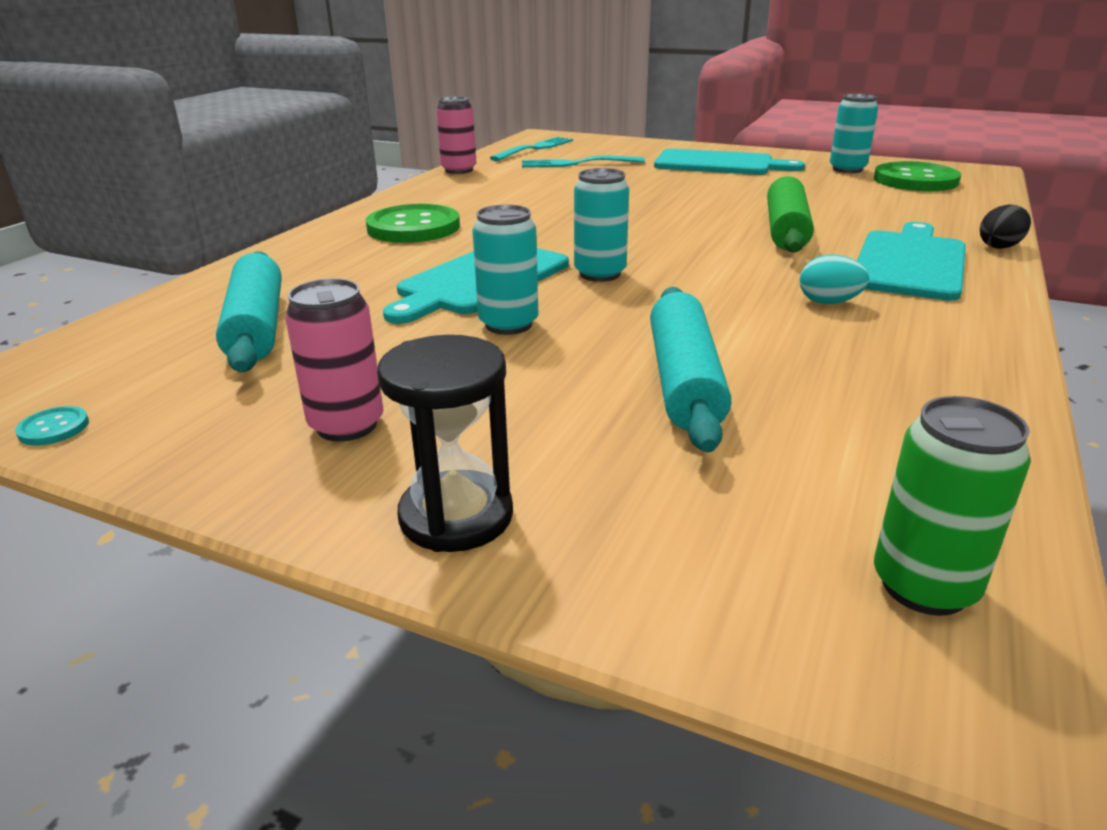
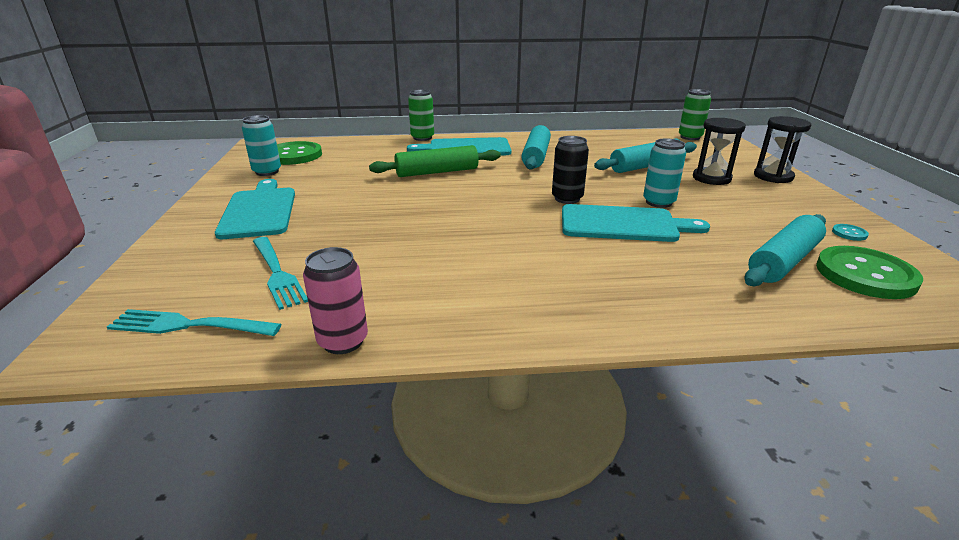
camera: 120 degrees left, 0 degrees up
turquoise button [15,406,89,445] -> turquoise button moved to [832,224,869,241]
pink can [285,278,384,442] -> none
green button [366,204,460,243] -> green button moved to [816,246,923,299]
turquoise can [574,168,629,282] -> black can [552,136,589,204]
turquoise egg [800,255,869,304] -> turquoise rolling pin [521,125,551,170]
black egg [980,205,1031,249] -> green can [408,90,434,141]
none -> black hourglass [693,118,746,185]

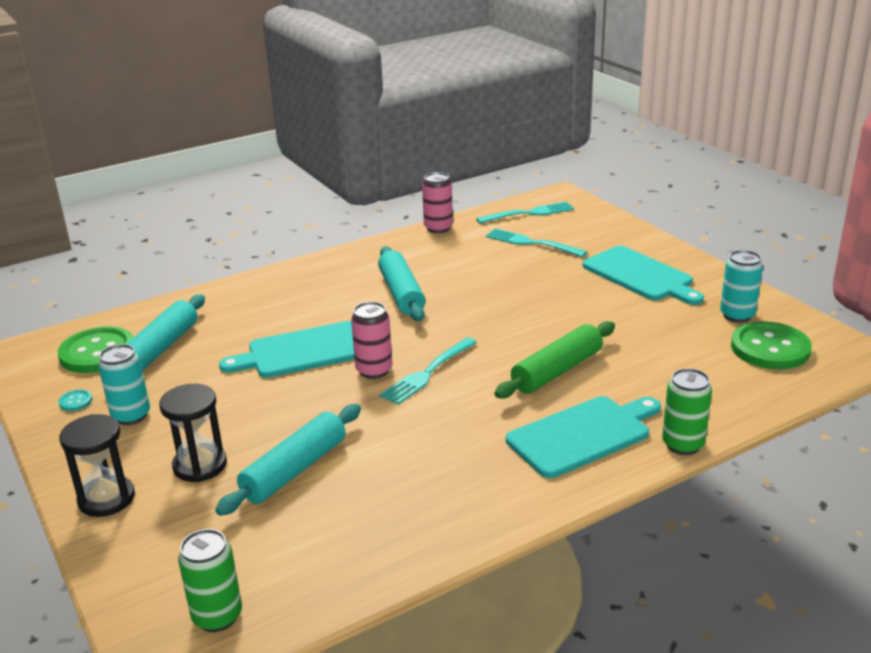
camera: 155 degrees right, 0 degrees up
turquoise rolling pin [521,125,551,170] -> turquoise rolling pin moved to [378,246,426,322]
black can [552,136,589,204] -> pink can [351,302,392,379]
turquoise can [643,138,686,208] -> turquoise can moved to [98,344,150,425]
none -> turquoise fork [380,337,477,405]

